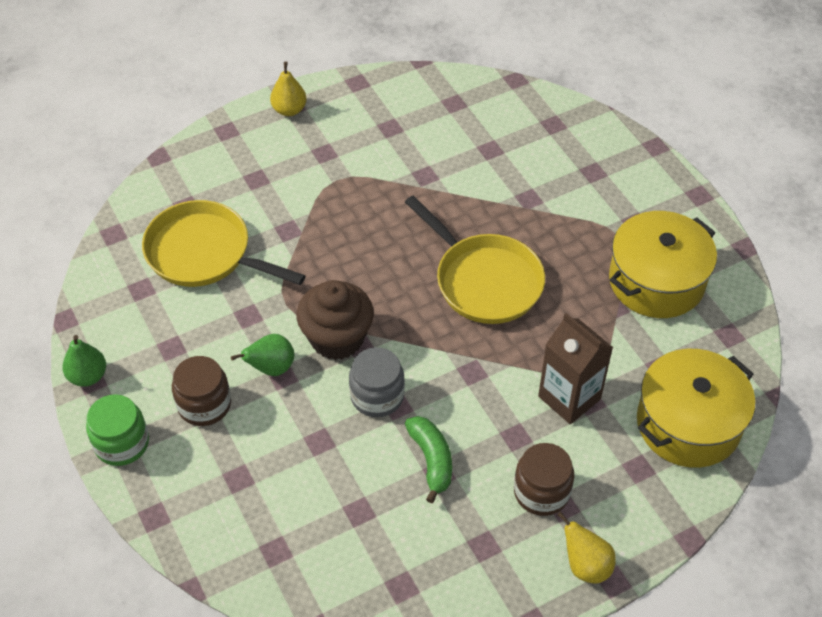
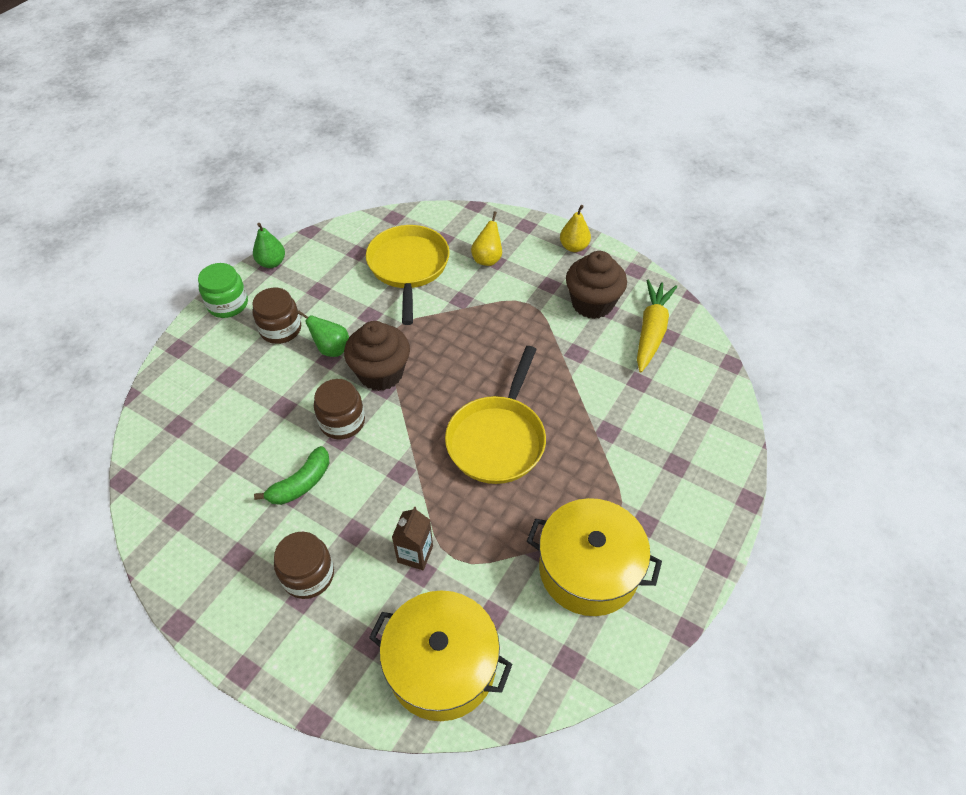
camera: 60 degrees right, 0 degrees up
grey jar [349,347,405,417] -> brown jar [314,379,365,439]
brown carton [538,313,613,424] -> brown carton [392,507,433,570], size x0.65
yellow pear [557,511,615,583] -> yellow pear moved to [471,211,502,266]
none -> brown cupcake [566,251,627,319]
none -> yellow carrot [637,279,677,372]

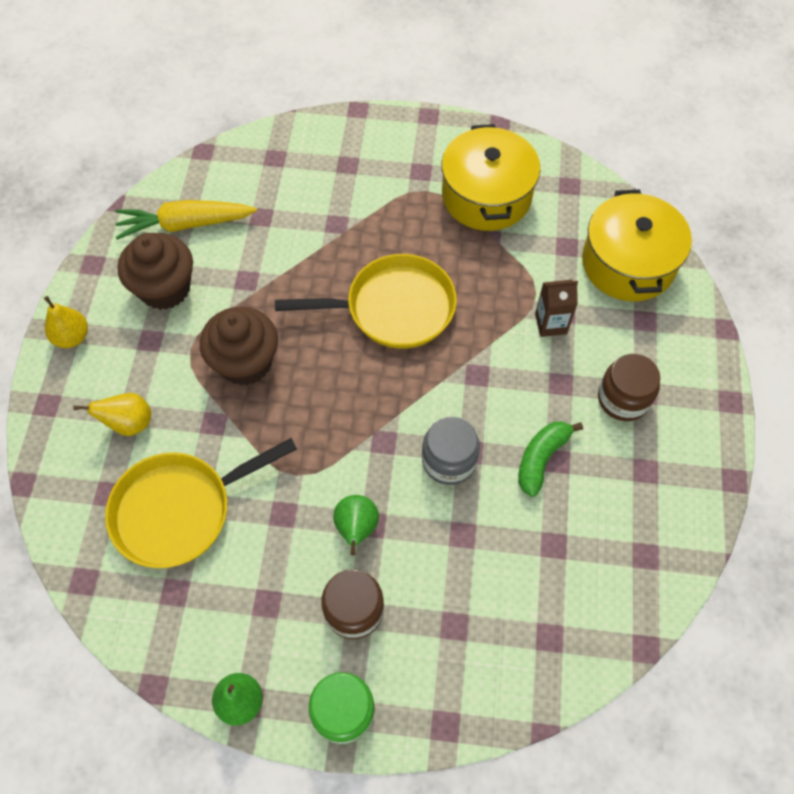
camera: 115 degrees left, 10 degrees up
green banana [254,446,329,505] -> green banana turned 75 degrees counterclockwise [518,421,583,497]
brown jar [314,379,365,439] -> grey jar [422,417,480,485]
brown cupcake [344,321,410,391] -> brown cupcake moved to [200,306,278,385]

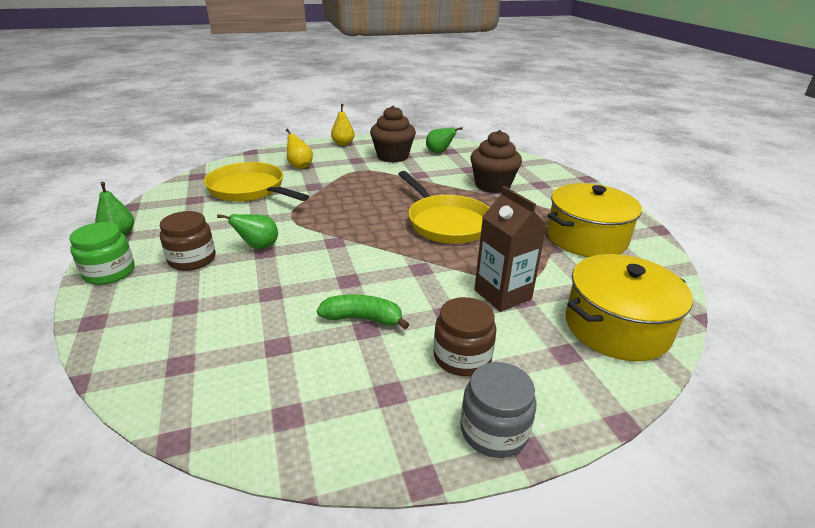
camera: 65 degrees right, 30 degrees down
yellow carrot [115,200,257,240] -> green pear [426,127,463,153]
brown cupcake [200,306,278,385] -> brown cupcake moved to [470,130,522,193]
grey jar [422,417,480,485] -> grey jar moved to [460,362,536,458]
brown carton [535,280,578,337] -> brown carton [474,186,547,312], size x1.54

